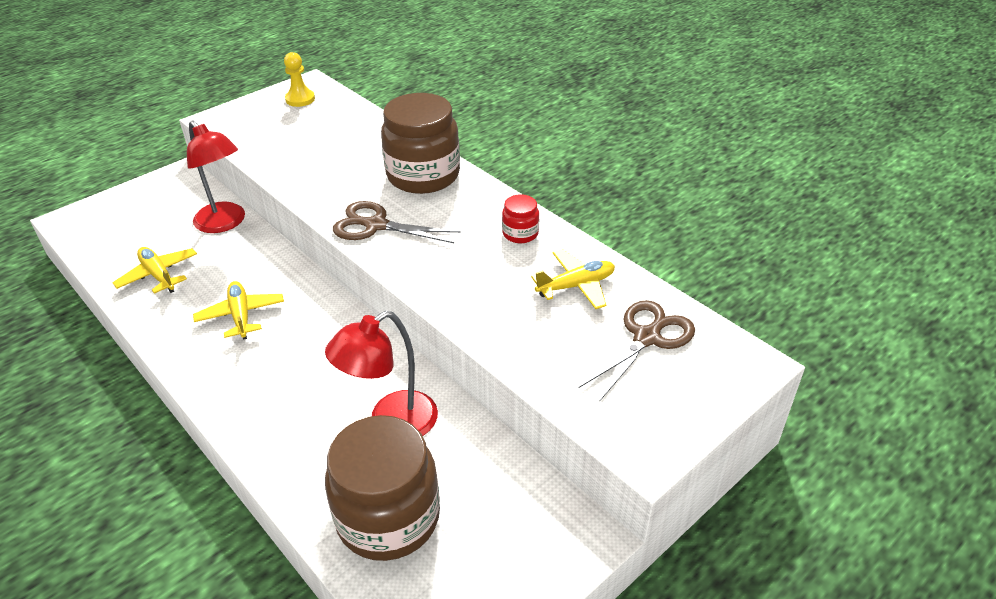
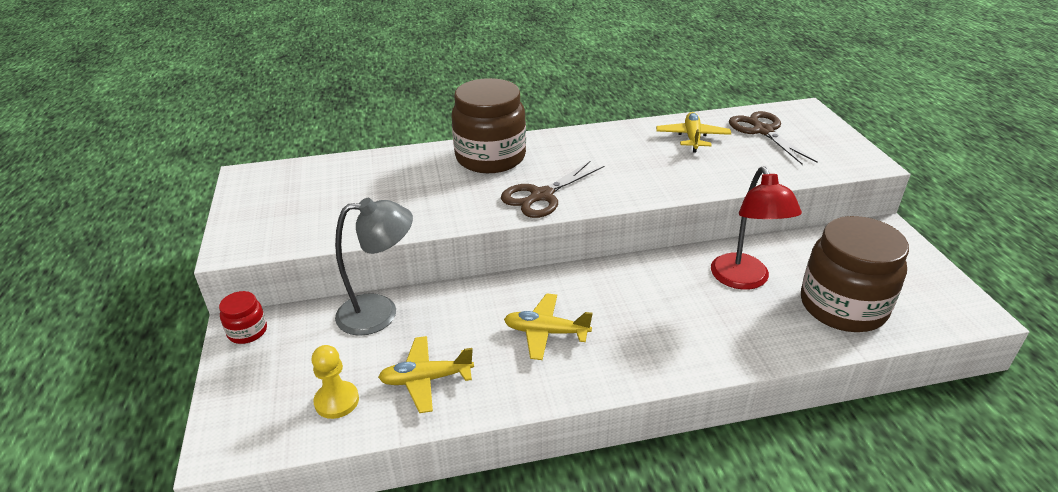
camera: 60 degrees left, 5 degrees down
red lamp [187,120,245,233] -> grey lamp [335,198,413,336]
yellow pawn [284,52,315,107] -> yellow pawn moved to [311,345,359,419]
red jar [502,194,539,243] -> red jar moved to [219,291,267,344]

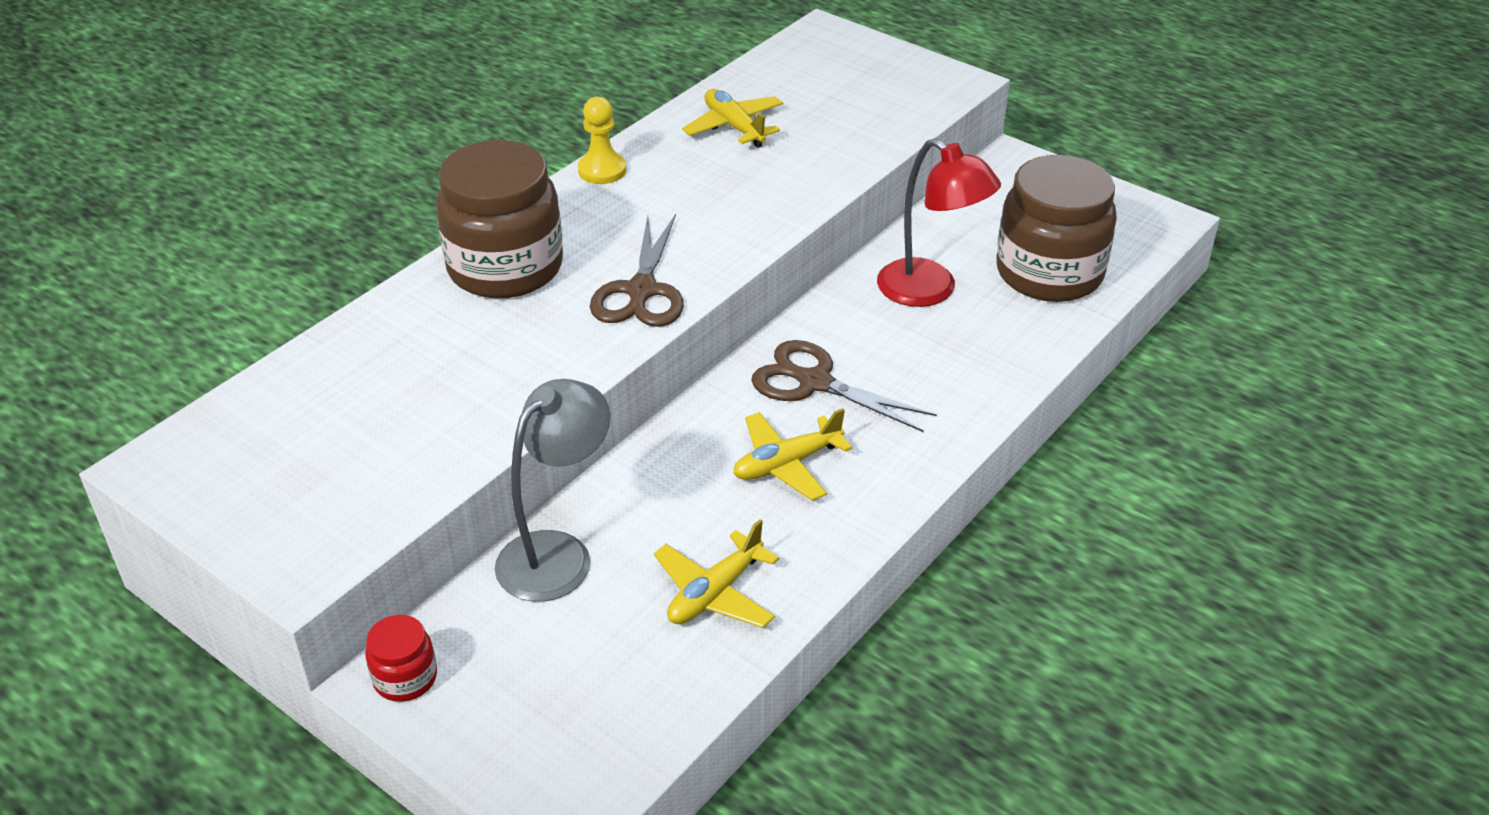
camera: 40 degrees left, 5 degrees up
yellow pawn [311,345,359,419] -> yellow pawn moved to [578,97,626,184]
brown scissors [729,111,818,165] -> brown scissors moved to [751,340,937,432]

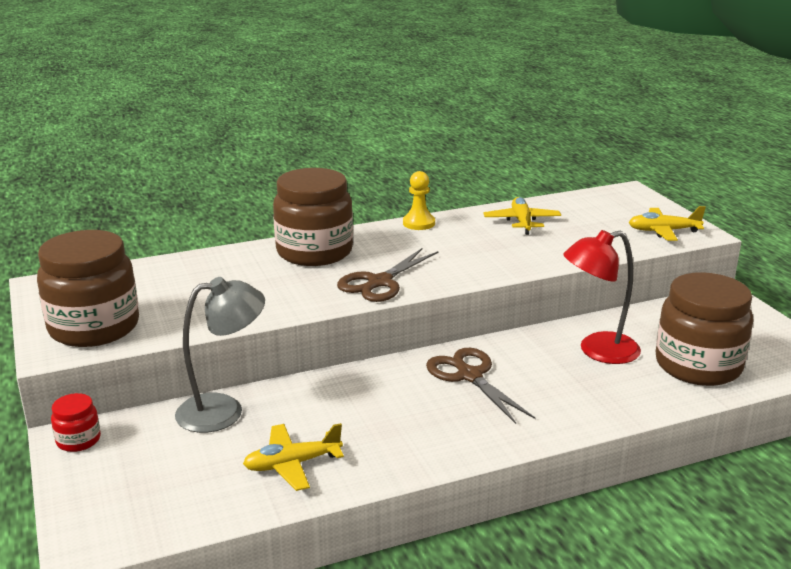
camera: 30 degrees right, 15 degrees down
yellow plane [733,408,852,501] -> yellow plane moved to [629,206,706,241]
red lamp [877,138,1001,307] -> red lamp turned 90 degrees clockwise [563,230,641,364]
none -> brown jar [37,230,139,347]

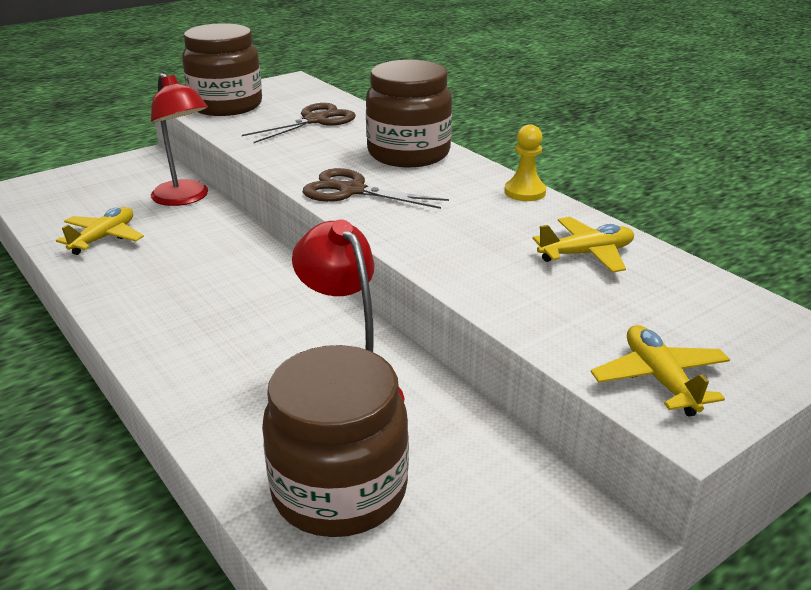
camera: 75 degrees right, 5 degrees up
red jar [51,393,101,452] -> none
grey lamp [175,277,265,433] -> red lamp [151,73,208,206]
yellow plane [243,423,344,491] -> yellow plane turned 60 degrees clockwise [56,207,144,255]
brown scissors [426,348,535,424] -> brown scissors moved to [242,103,356,143]

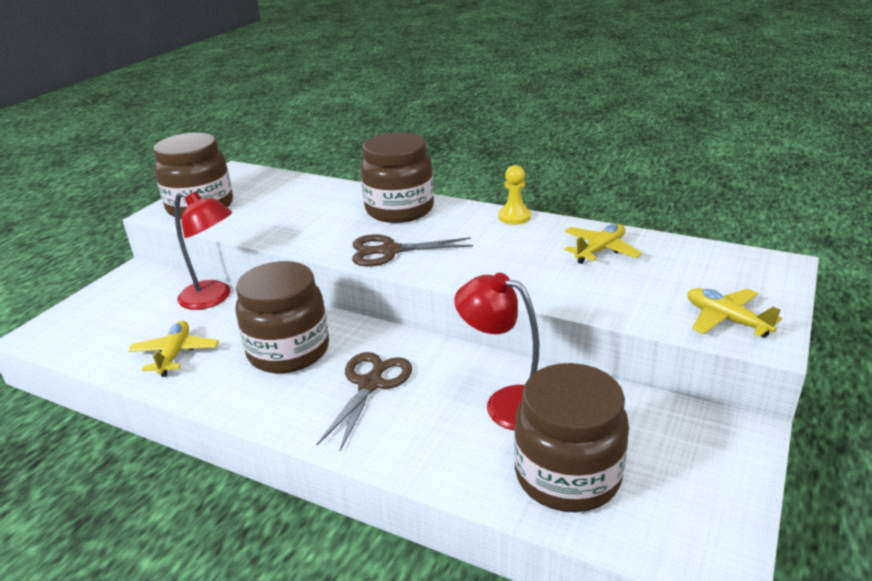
camera: 25 degrees left, 0 degrees up
brown scissors [242,103,356,143] -> brown scissors moved to [317,352,412,451]
none -> brown jar [235,261,329,373]

